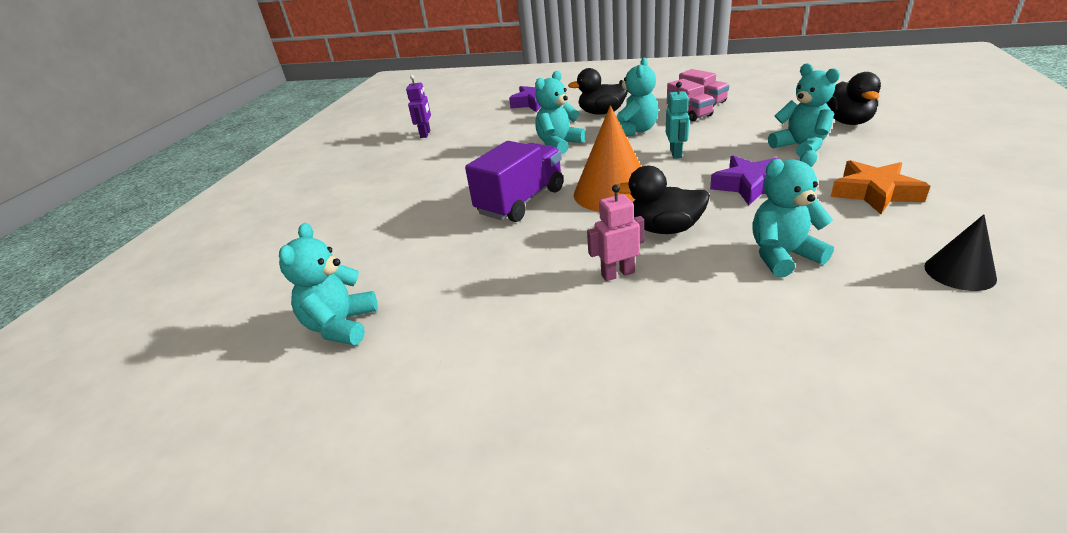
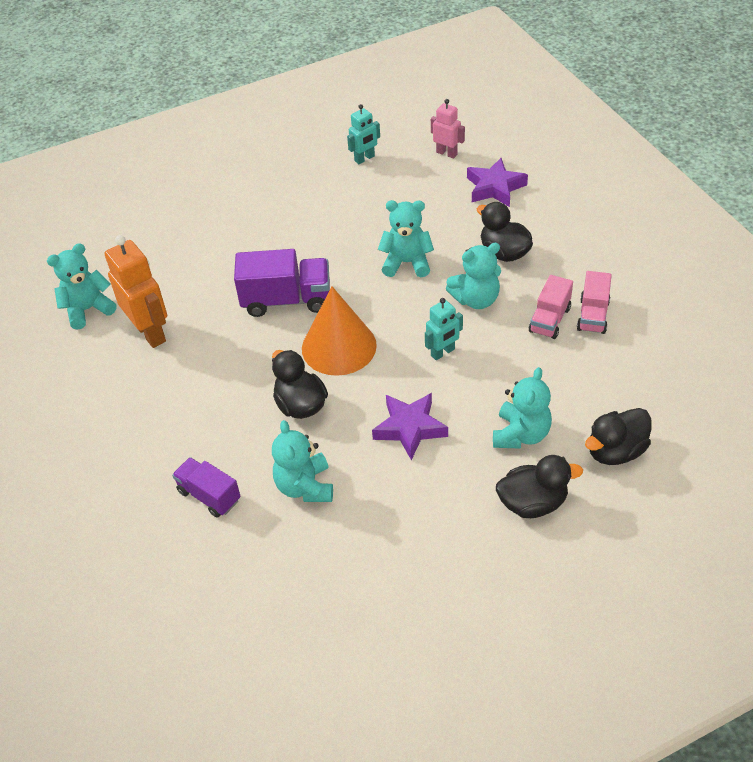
camera: 50 degrees right, 15 degrees up
purple robot [406,75,431,138] -> turquoise robot [347,104,380,164]
pink robot [587,185,644,281] -> pink robot moved to [431,99,465,159]
turquoise teddy bear [752,150,834,277] -> turquoise teddy bear turned 135 degrees counterclockwise [272,420,333,502]
orange star [831,160,930,214] -> none
black cone [924,214,997,291] -> none
none -> orange robot [105,235,167,348]
none -> purple truck [172,457,240,518]
none -> black duck [496,455,583,518]

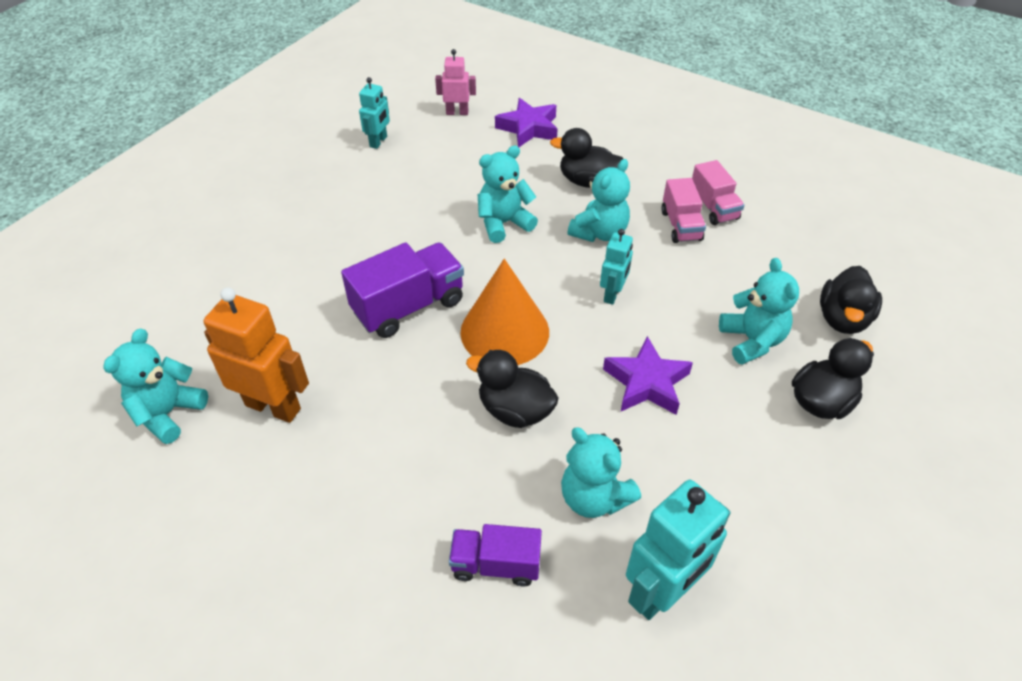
camera: 35 degrees left, 0 degrees up
none -> turquoise robot [626,480,731,620]

